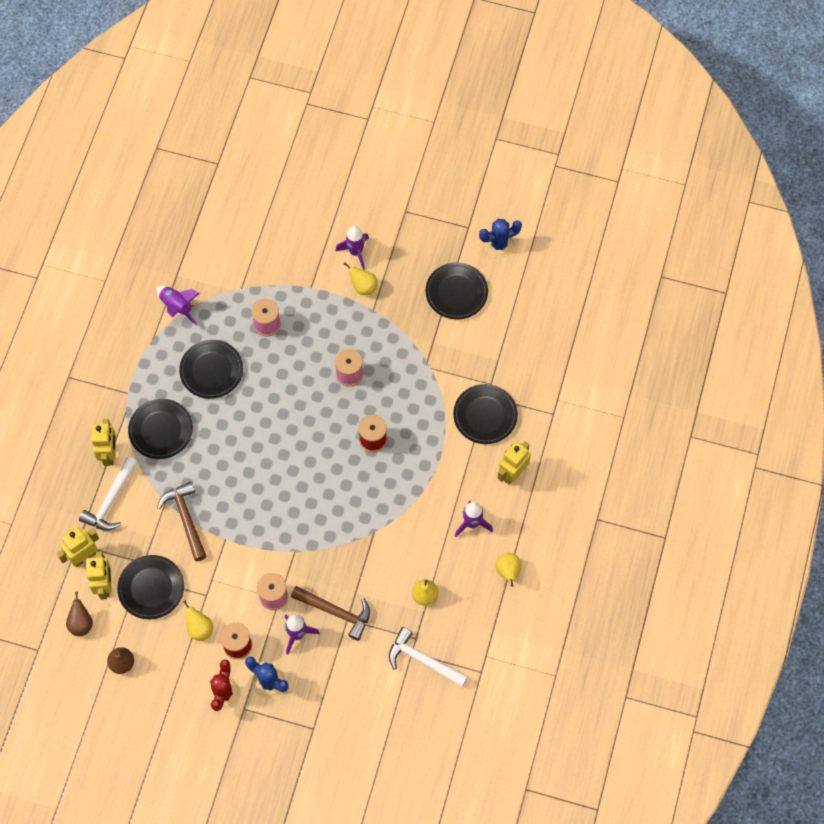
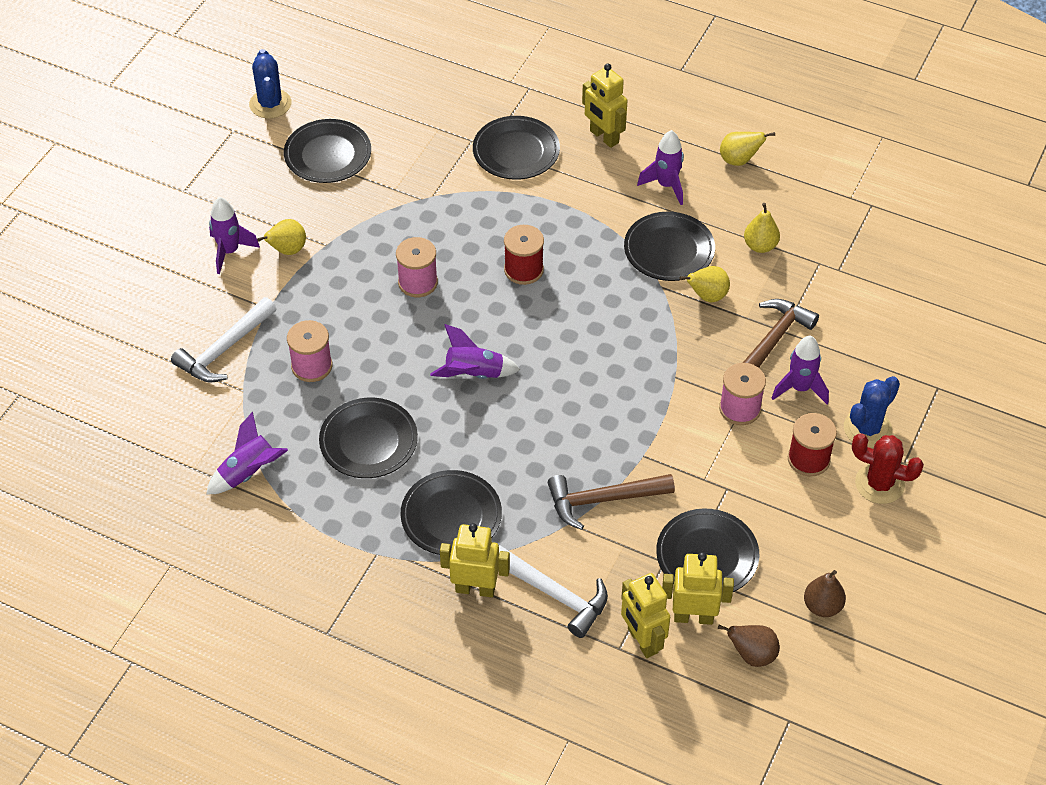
camera: 80 degrees left, 15 degrees down
yellow pear [183,600,213,641] -> yellow pear moved to [679,266,730,302]
white hammer [389,627,468,687] -> white hammer moved to [171,297,276,382]
none -> purple rocket [430,324,520,379]
none -> black plate [624,212,715,281]

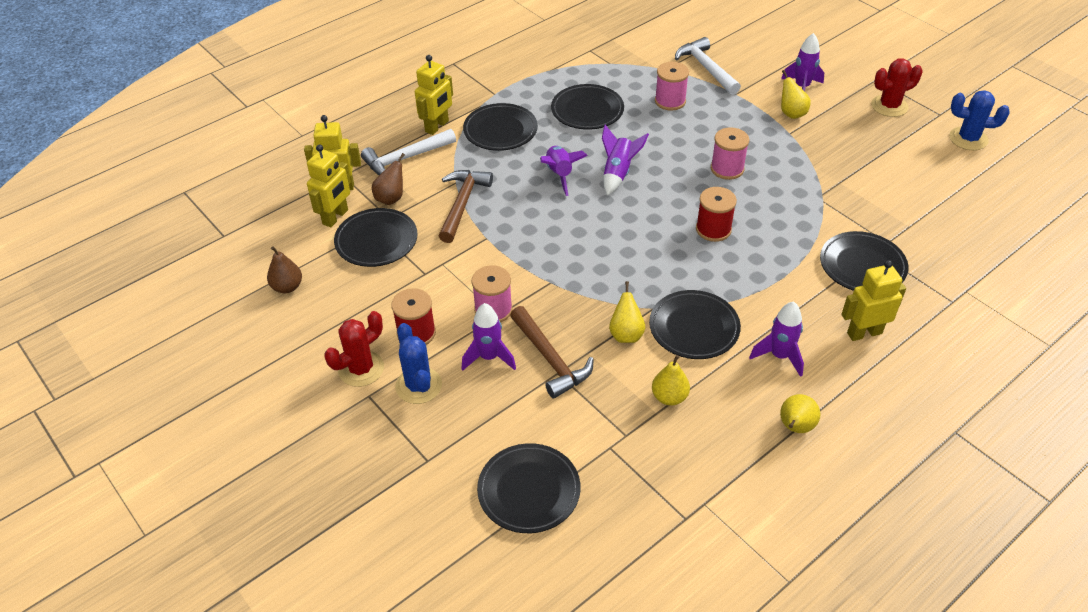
camera: 115 degrees right, 5 degrees down
purple rocket [206,412,288,495] -> purple rocket moved to [540,146,588,196]
black plate [284,119,371,183] -> black plate moved to [477,443,580,533]
brown pear [718,625,780,667] -> brown pear moved to [372,153,405,205]
none -> red cactus [871,58,923,117]

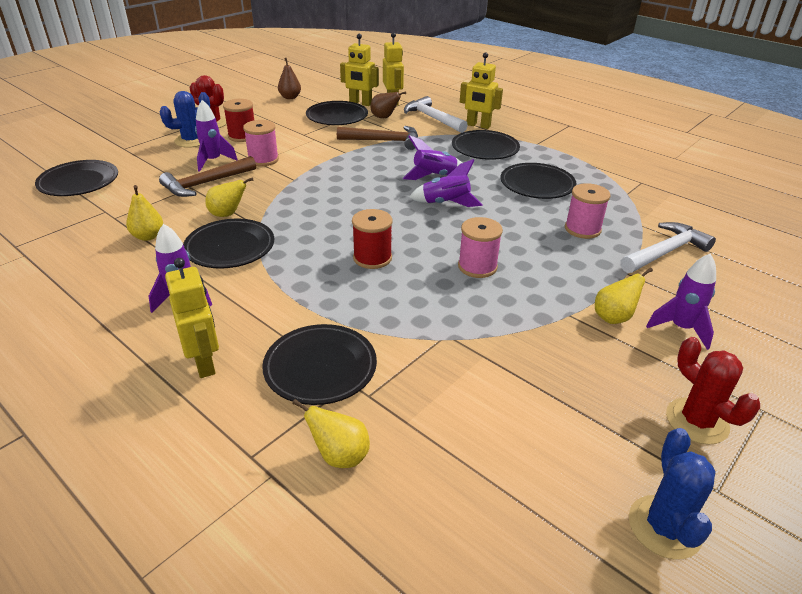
camera: 80 degrees right, 10 degrees down
yellow pear [780,394,820,433] -> yellow pear moved to [292,399,370,468]

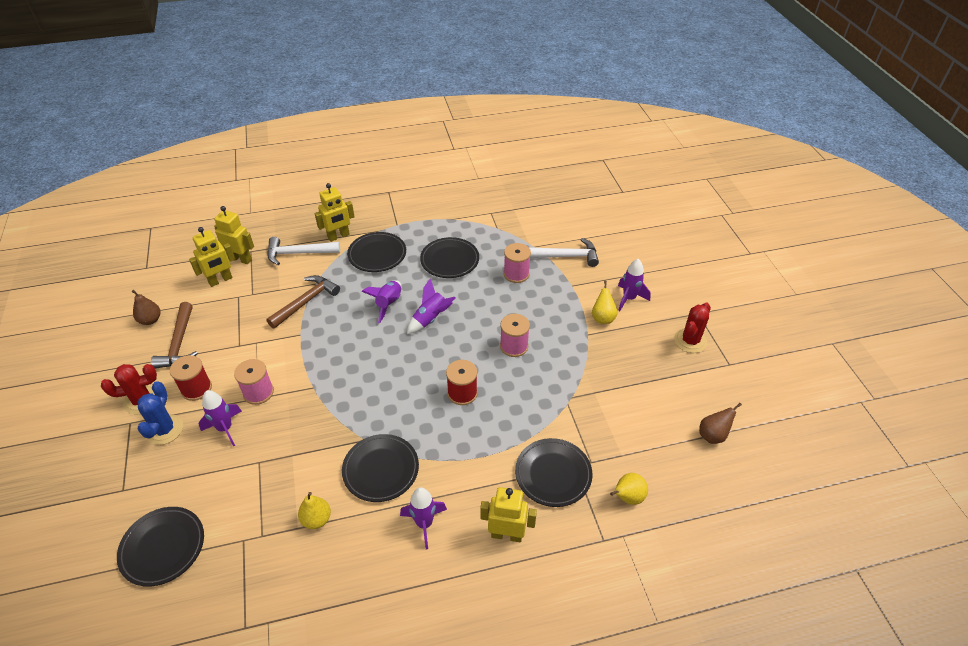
camera: 55 degrees left, 10 degrees up
brown hammer [159,156,256,197] -> brown hammer moved to [151,302,198,369]
yellow pear [205,177,253,217] -> none
black plate [306,101,368,125] -> none
brown pear [370,91,406,118] -> brown pear moved to [699,403,742,444]
white hammer [621,222,716,273] -> white hammer turned 90 degrees clockwise [529,238,599,267]
blue cactus [629,428,716,560] -> none
red cactus [666,337,760,445] -> red cactus turned 60 degrees counterclockwise [674,303,711,353]

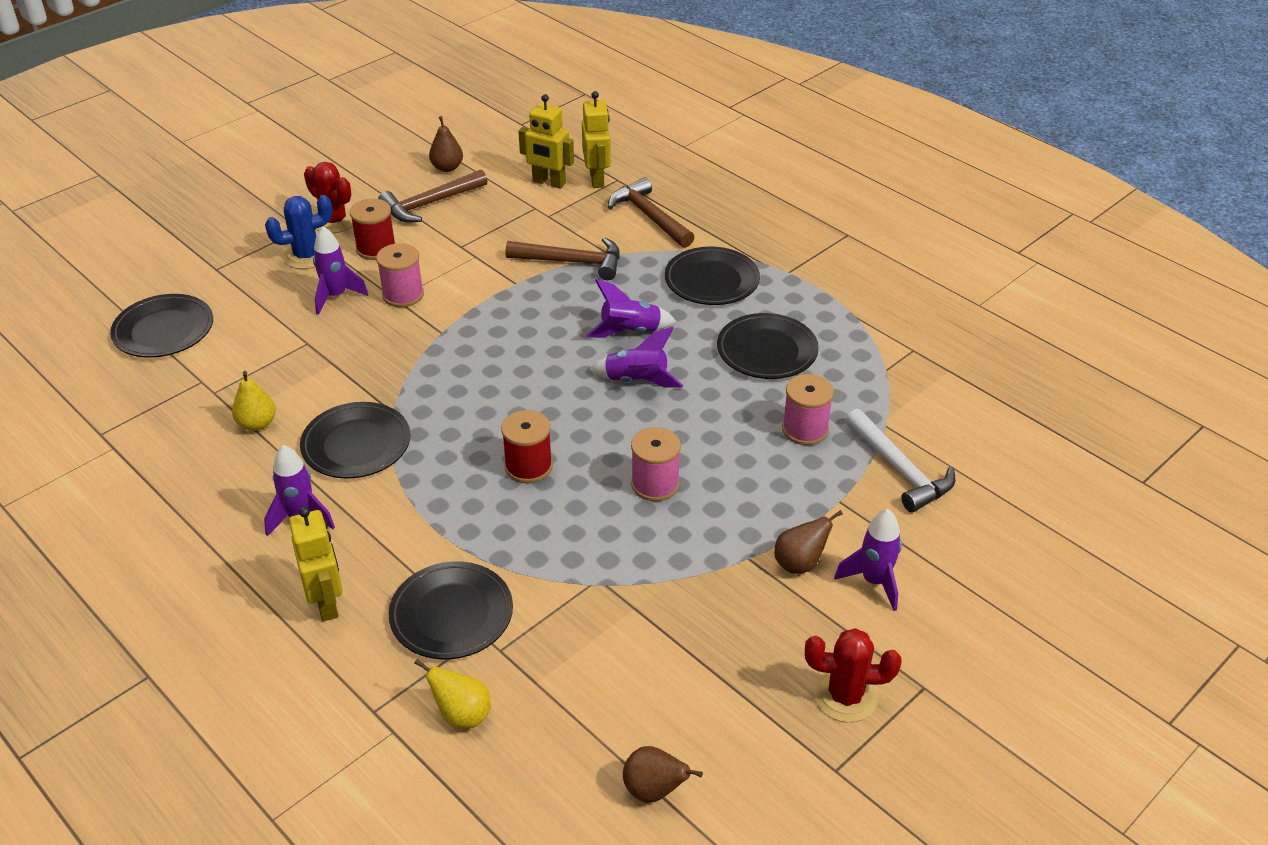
camera: 60 degrees right, 5 degrees down
white hammer [267,237,340,265] -> brown hammer [608,177,694,248]
yellow robot [315,183,355,242] -> none
yellow pear [592,281,617,324] -> brown pear [774,510,843,574]

